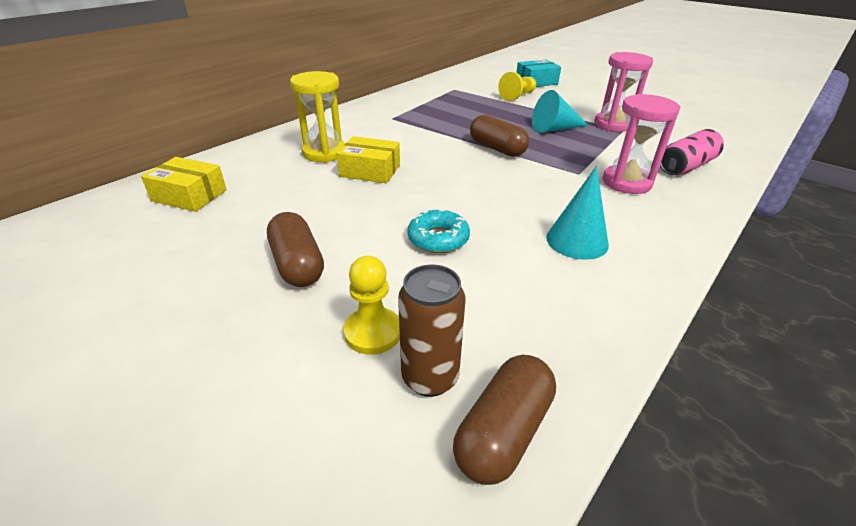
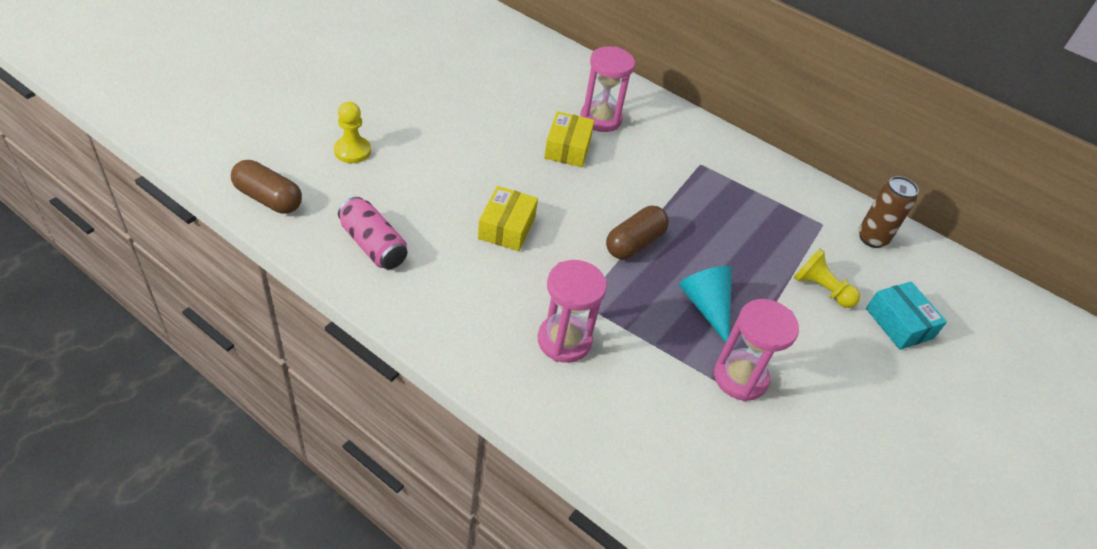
camera: 80 degrees right, 10 degrees up
yellow box [141,157,227,212] -> yellow box moved to [478,186,538,251]
brown capsule [267,212,324,287] -> none
yellow hourglass [290,71,345,163] -> pink hourglass [580,46,635,132]
brown can [398,264,465,397] -> brown can moved to [859,176,919,248]
turquoise donut [408,209,470,253] -> none
turquoise cone [546,166,609,260] -> none
pink can [660,129,724,175] -> pink can moved to [338,197,407,269]

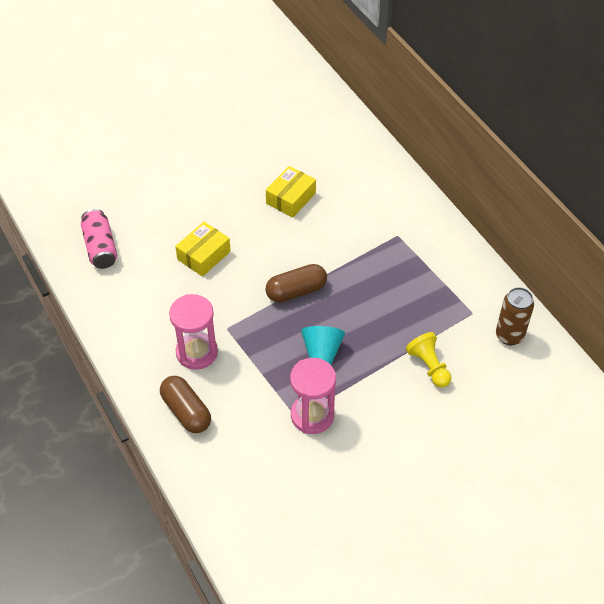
camera: 30 degrees right, 5 degrees up
brown capsule [231,160,302,214] -> brown capsule moved to [160,376,211,433]
yellow pawn [334,102,371,163] -> none
pink hourglass [580,46,635,132] -> none
turquoise box [866,281,947,350] -> none

